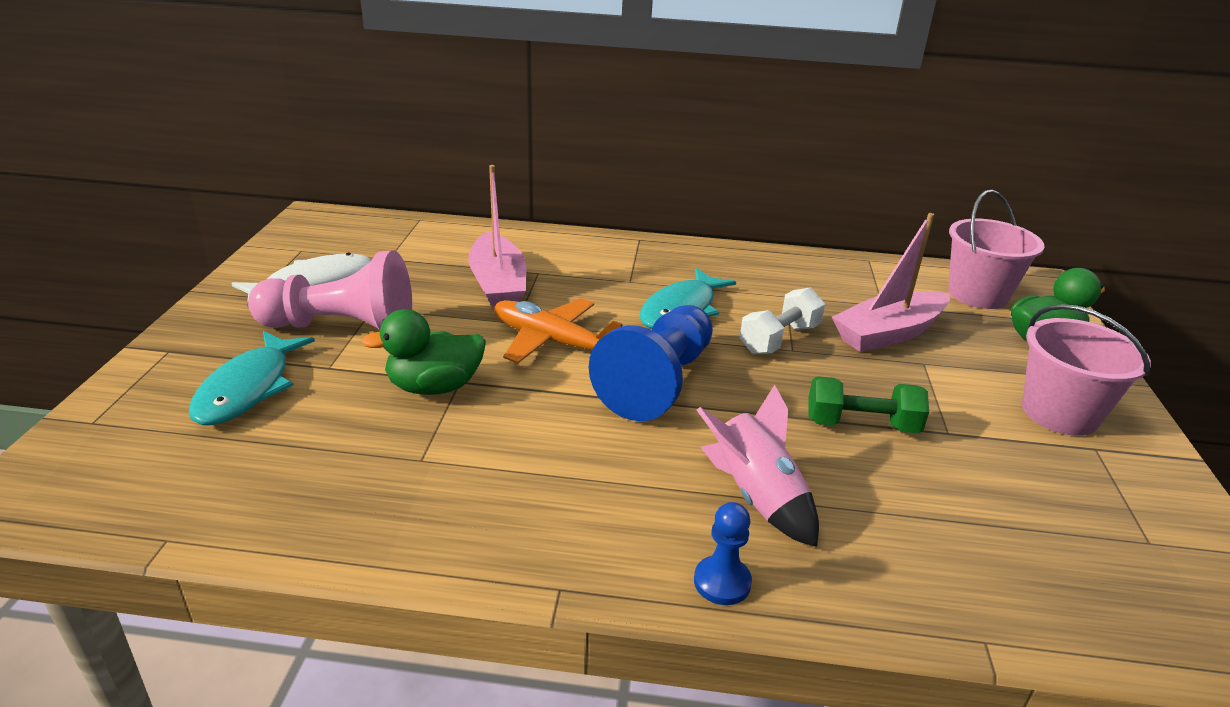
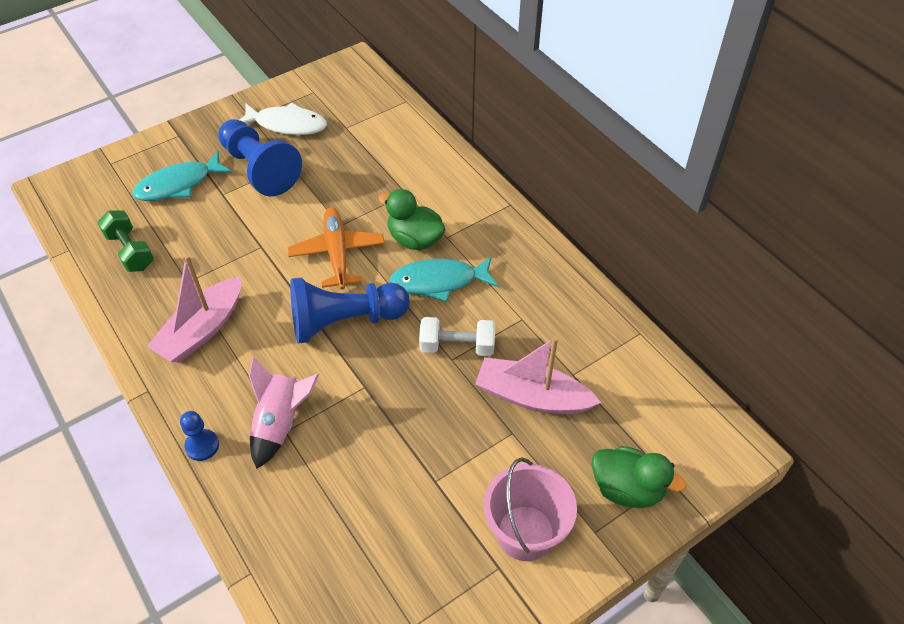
camera: 50 degrees right, 20 degrees up
pink pawn [248,251,412,330] -> blue pawn [218,119,302,196]
green duck [361,309,486,395] -> green duck moved to [378,189,445,250]
pink boat [468,165,526,310] -> pink boat moved to [147,255,242,363]
green dumbbell [808,376,929,433] -> green dumbbell moved to [97,210,154,272]
pink bucket [948,190,1045,309] -> none

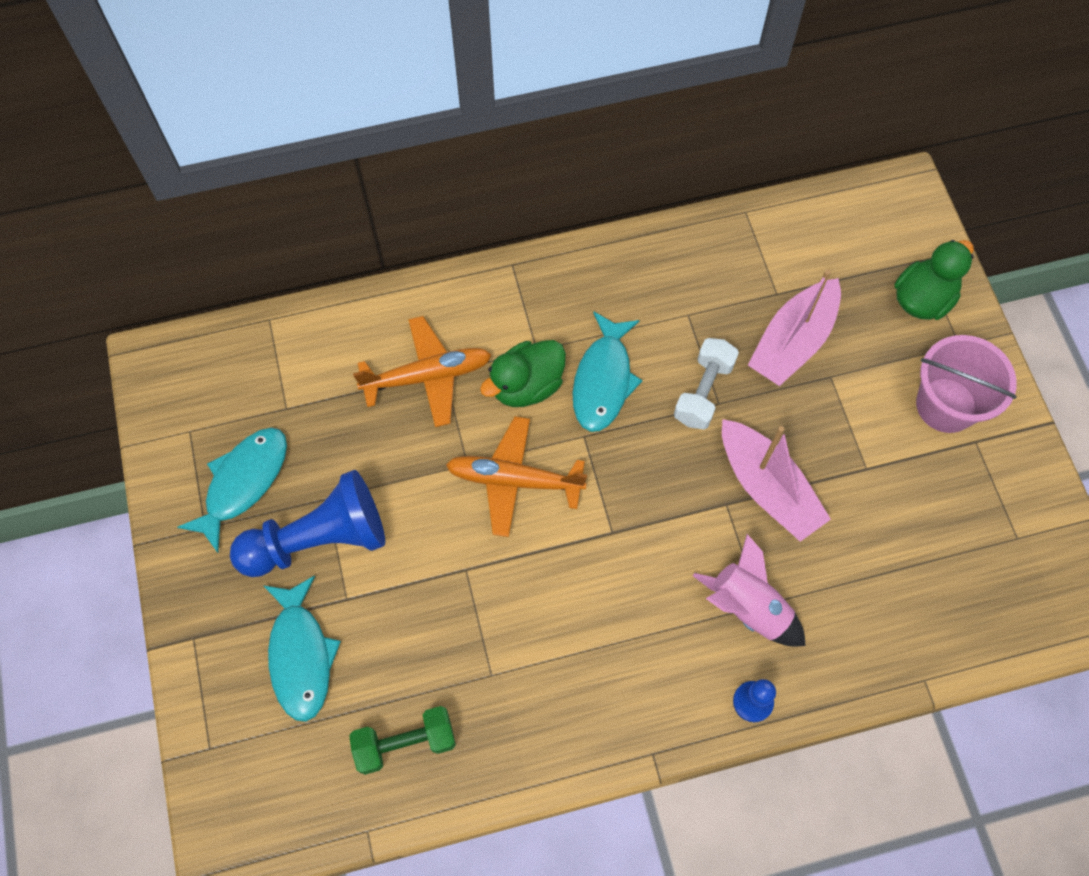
camera: 70 degrees left, 15 degrees up
pink boat [147,255,242,363] -> pink boat moved to [722,419,831,542]
white fish [240,102,327,135] -> turquoise fish [177,427,287,553]
blue pawn [290,278,410,344] -> none
none -> orange plane [353,316,492,427]

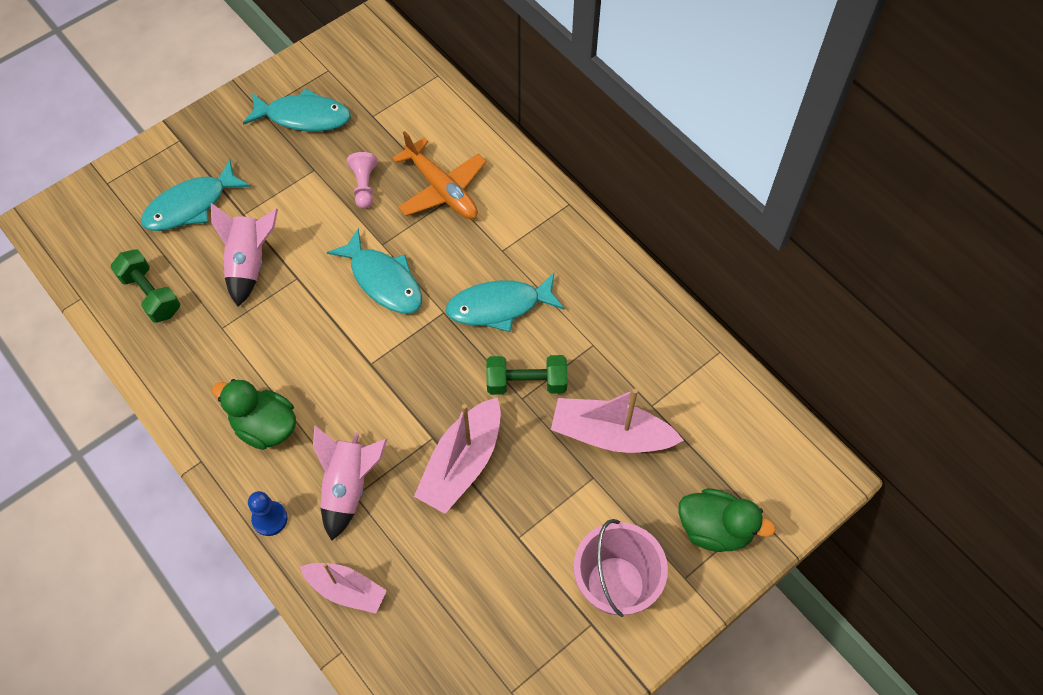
camera: 65 degrees right, 5 degrees down
blue pawn [230,470,385,577] -> none
orange plane [446,416,587,537] -> turquoise fish [327,228,422,313]
green duck [480,340,566,407] -> green duck moved to [212,379,296,450]
white dumbbell [674,338,739,430] -> green dumbbell [486,355,567,395]
none -> pink rocket [211,203,278,307]
none -> pink boat [300,563,387,614]
none -> pink pawn [347,152,377,209]

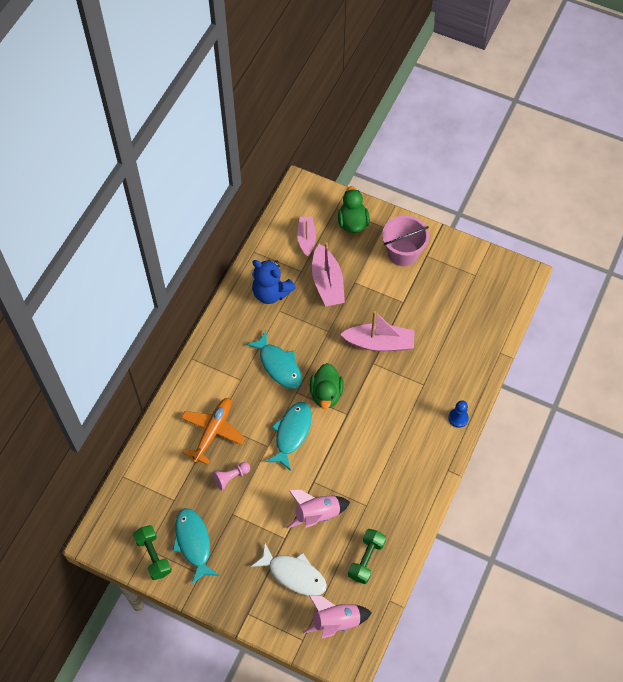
camera: 115 degrees left, 0 degrees up
turquoise fish [140,159,250,231] -> white fish [251,543,327,596]
green duck [212,379,296,450] -> green duck moved to [310,363,344,409]
pink boat [300,563,387,614] -> pink boat moved to [297,216,316,256]
pink rocket [313,426,387,541] -> pink rocket moved to [303,596,372,639]
green dumbbell [486,355,567,395] -> green dumbbell moved to [133,525,172,580]
none -> blue teddy bear [252,260,296,304]

